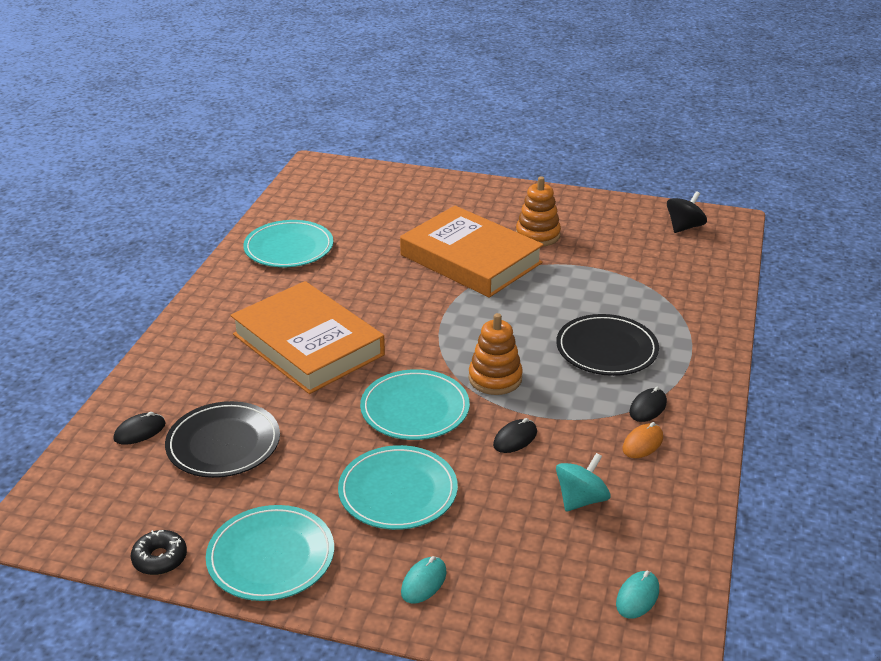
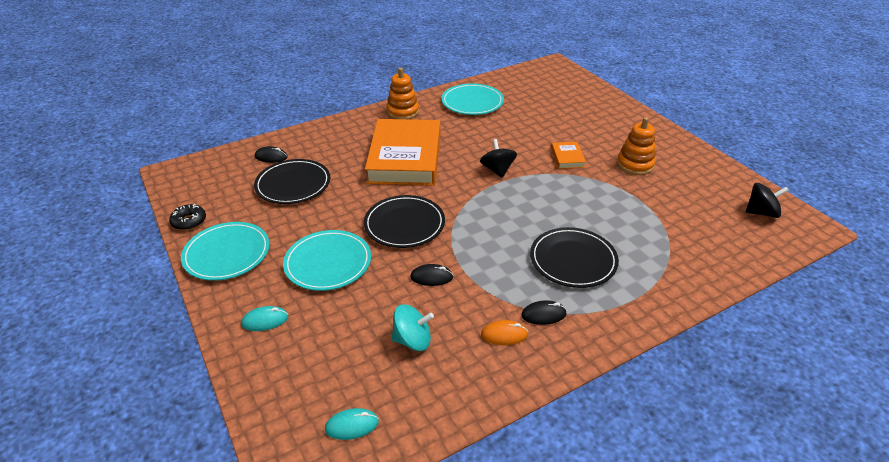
camera: 45 degrees right, 5 degrees up
turquoise plate [360,369,470,440] -> black plate [364,195,445,248]
orange book [400,206,544,298] -> orange book [551,142,586,169], size x0.40
orange stacking toy [469,313,523,395] -> orange stacking toy moved to [386,68,419,119]
none -> black spinning top [480,139,517,178]

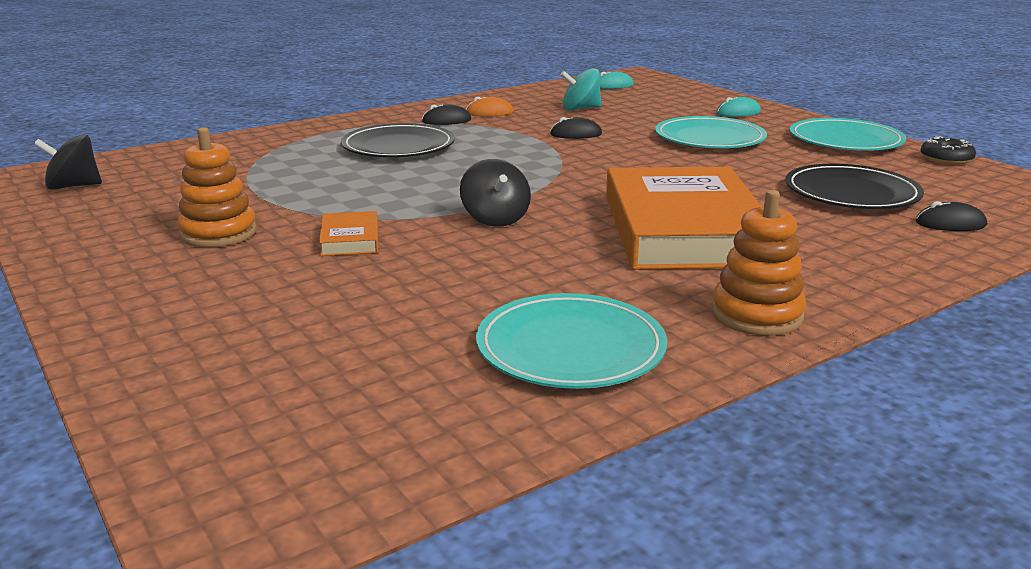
camera: 175 degrees right, 15 degrees down
black plate [364,195,445,248] -> none

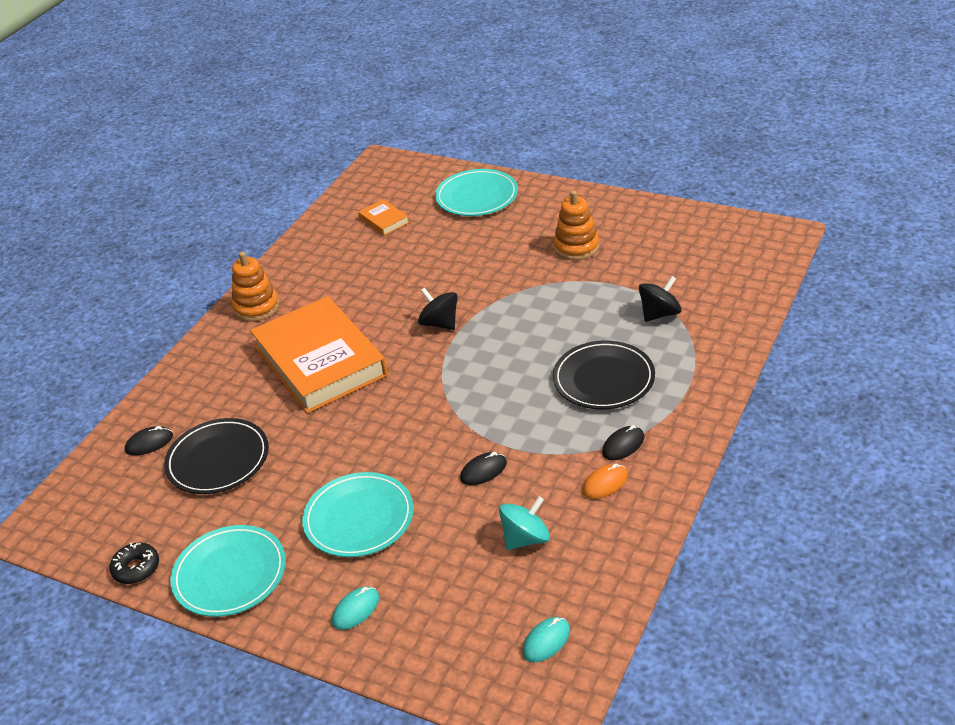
camera: 155 degrees right, 15 degrees up
black spinning top [34,134,102,190] -> black spinning top moved to [639,276,682,322]
orange book [319,211,378,256] -> orange book moved to [358,199,409,236]
turquoise plate [476,293,667,389] -> turquoise plate moved to [435,169,518,216]

